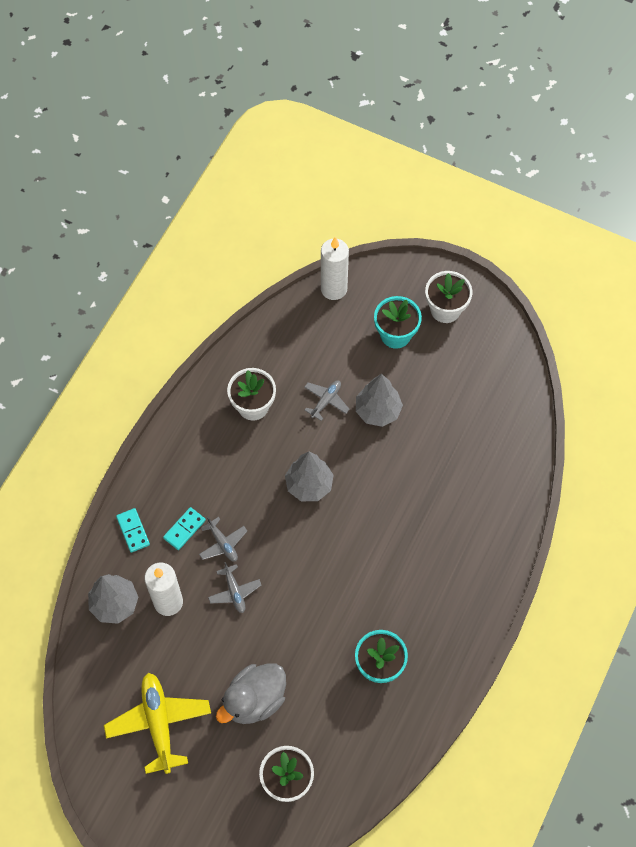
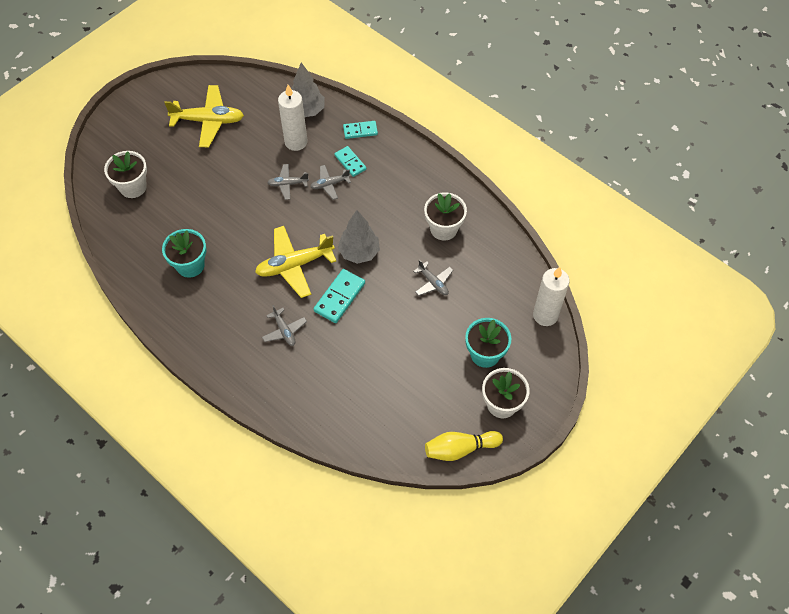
camera: 105 degrees right, 5 degrees down
grey duck [216,663,286,724] -> none
grey tree [356,374,403,427] -> none
none -> yellow plane [255,226,336,298]
none -> grey plane [262,305,307,346]
none -> turquoise domino [314,269,365,323]
none -> yellow bowling pin [425,431,503,461]

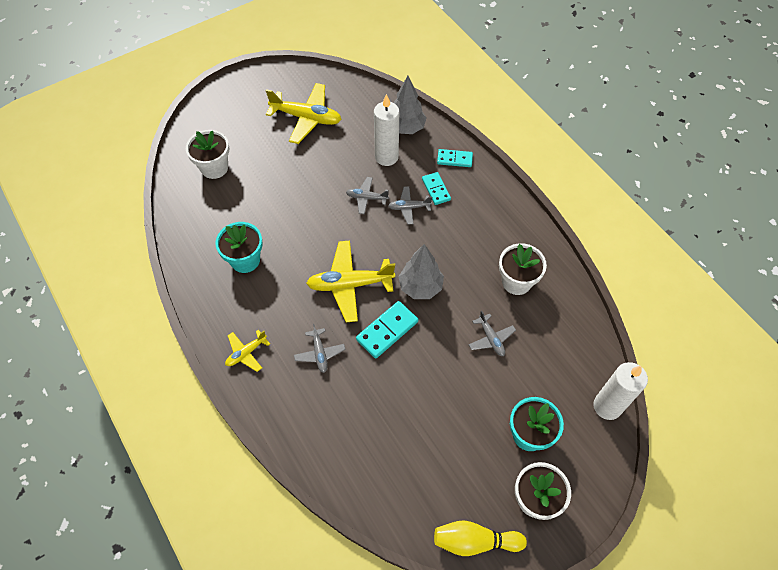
camera: 15 degrees right, 0 degrees up
none -> yellow plane [225,330,270,372]

